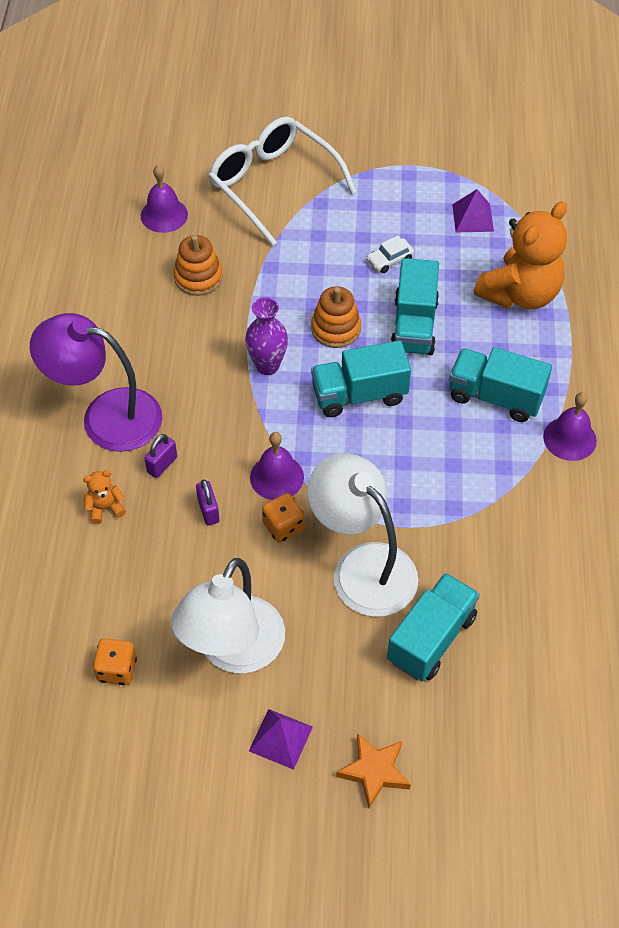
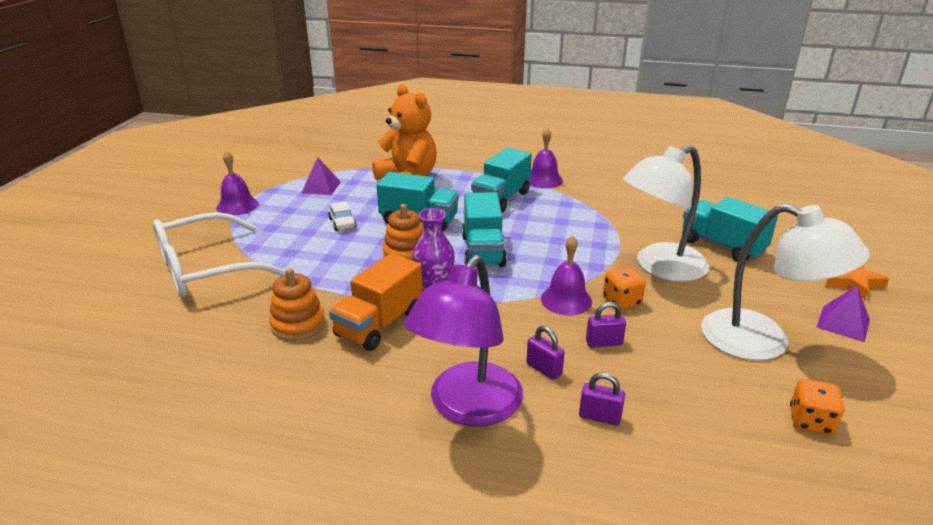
camera: 80 degrees left, 25 degrees down
orange teddy bear [83,470,126,524] -> purple padlock [579,373,625,426]
purple bell [141,165,188,233] -> purple bell moved to [216,151,259,216]
none -> orange truck [329,253,423,351]

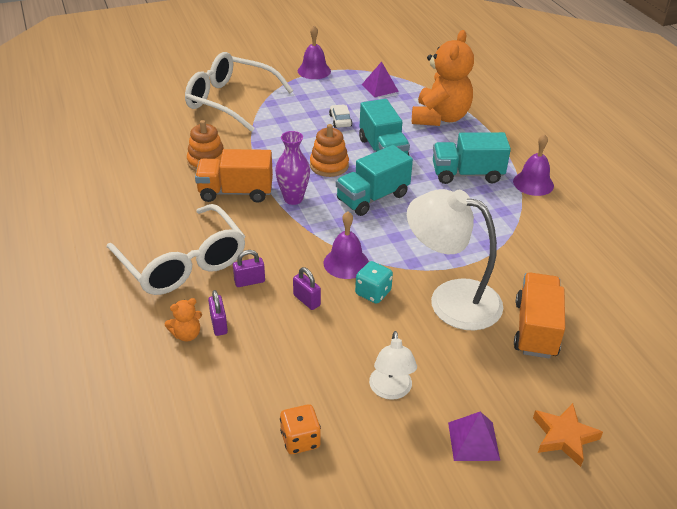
camera: 55 degrees right, 10 degrees up
white car [328,201,357,231] -> white car turned 135 degrees clockwise [329,104,352,128]
purple lamp [404,255,523,426] -> white glasses [107,204,246,295]
purple padlock [526,326,565,380] -> purple padlock turned 60 degrees clockwise [233,250,265,287]
orange dice [603,267,646,310] -> turquoise dice [355,261,393,304]
turquoise truck [682,197,778,262] -> orange truck [514,272,565,359]
white lamp [701,204,870,361] -> white lamp [369,331,417,400], size x0.54
none -> orange teddy bear [165,298,202,341]

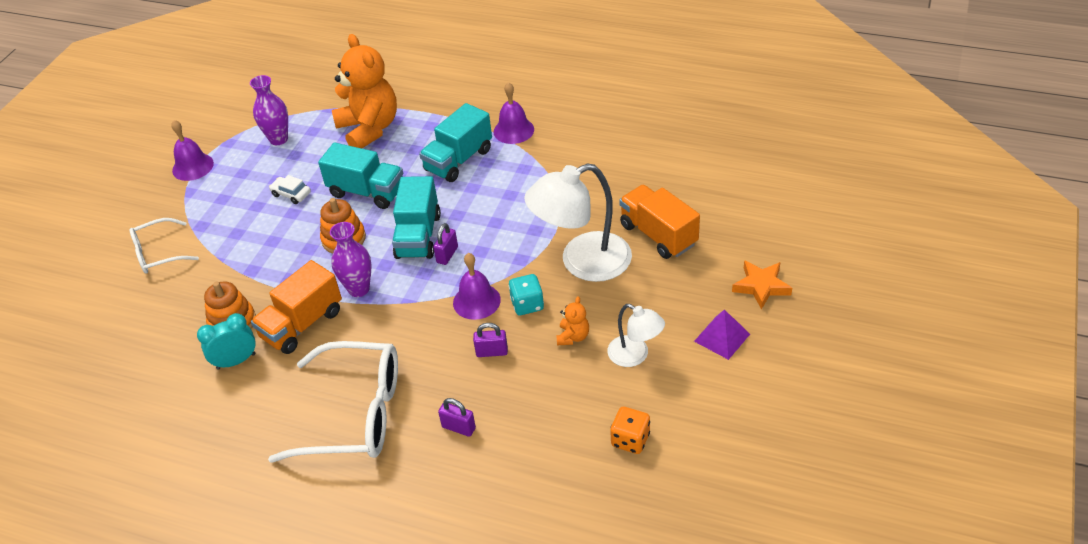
camera: 45 degrees left, 5 degrees up
orange teddy bear [165,298,202,341] -> orange teddy bear moved to [556,296,589,345]
white glasses [185,52,293,132] -> white glasses [129,218,199,274], size x0.56
purple padlock [233,250,265,287] -> purple padlock moved to [433,223,458,265]
purple pyramid [362,62,399,97] -> purple vase [250,75,288,145]
none -> turquoise clock [197,313,256,370]

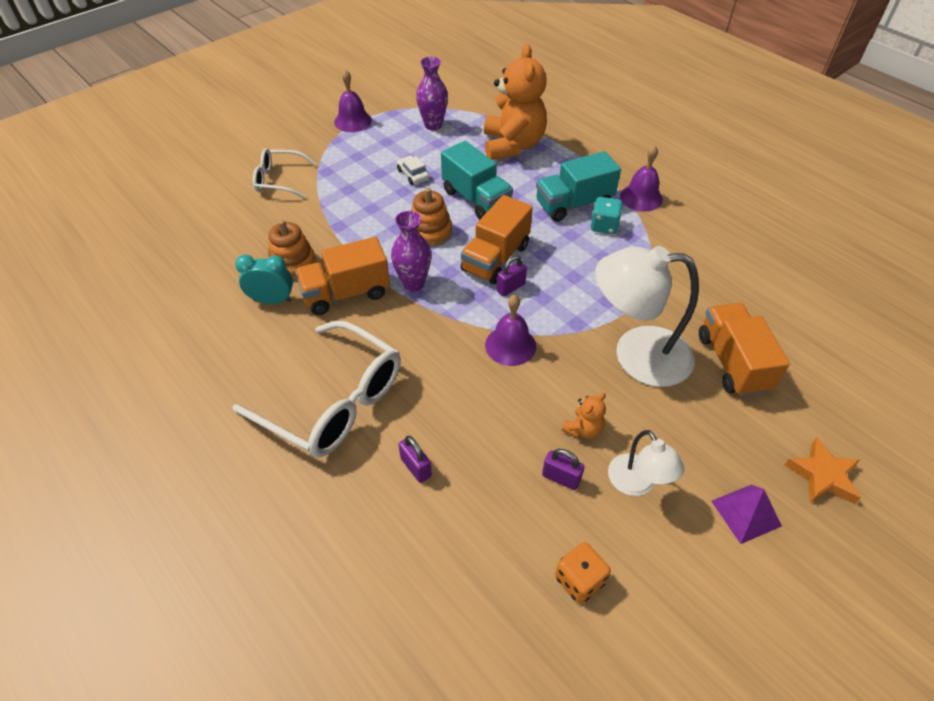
camera: 25 degrees right, 5 degrees up
turquoise truck [392,176,441,259] -> orange truck [461,195,533,284]
purple padlock [473,323,508,357] -> purple padlock moved to [542,449,585,490]
turquoise dice [509,274,544,315] -> turquoise dice moved to [590,197,623,234]

